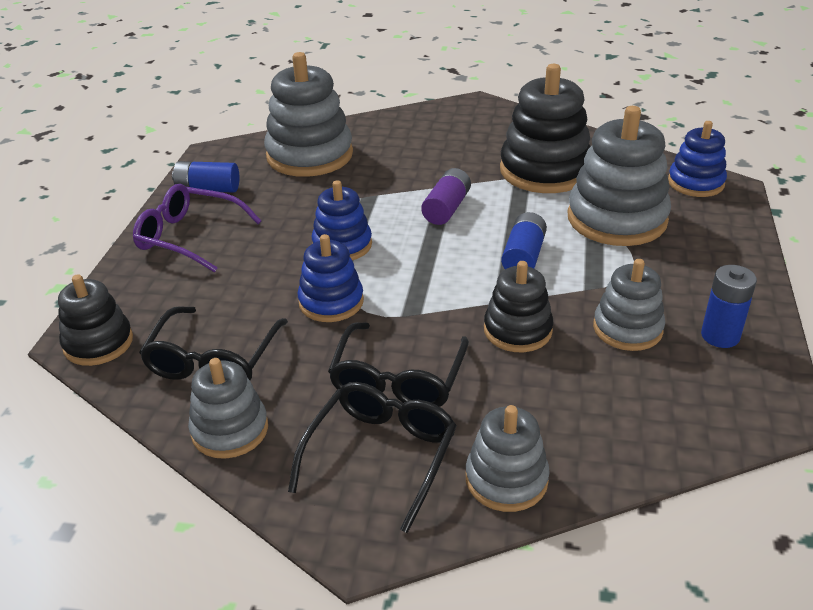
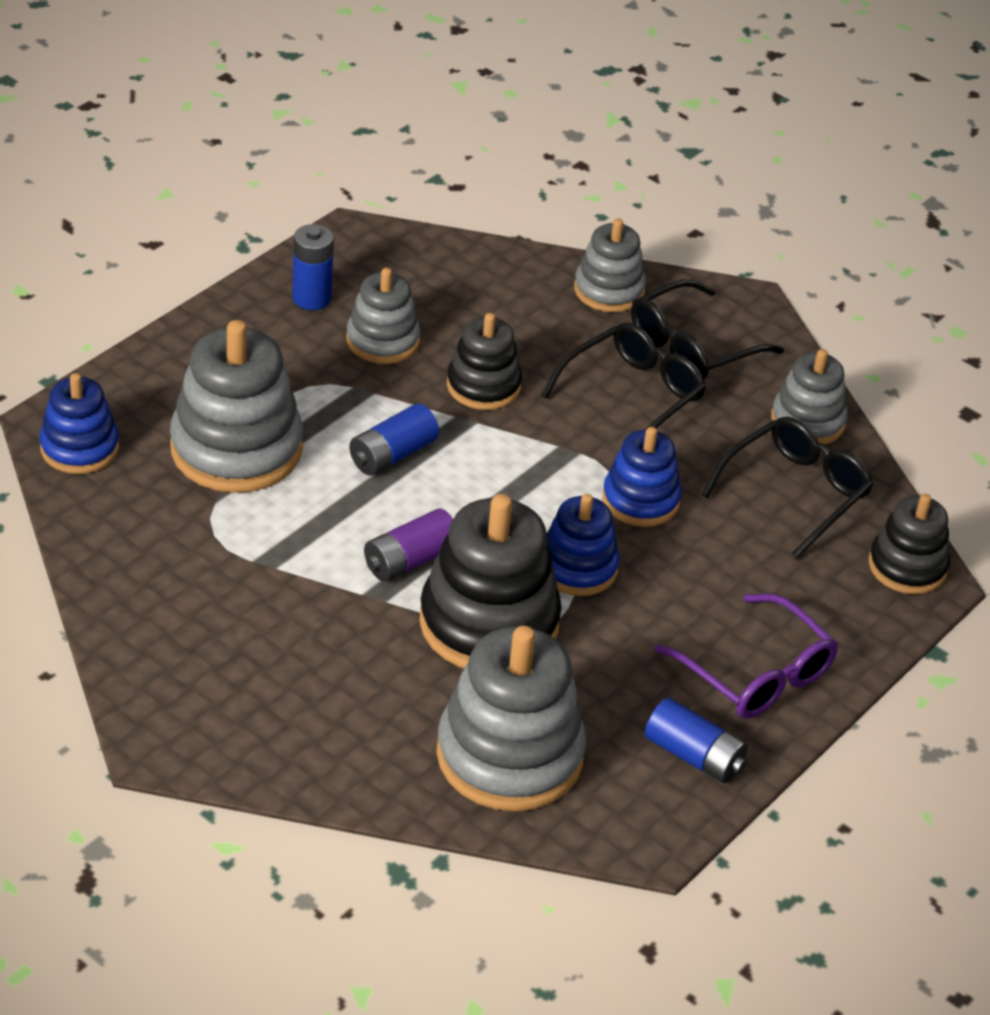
camera: 155 degrees left, 5 degrees up
black stacking toy [500,64,591,193] -> black stacking toy moved to [419,494,562,668]

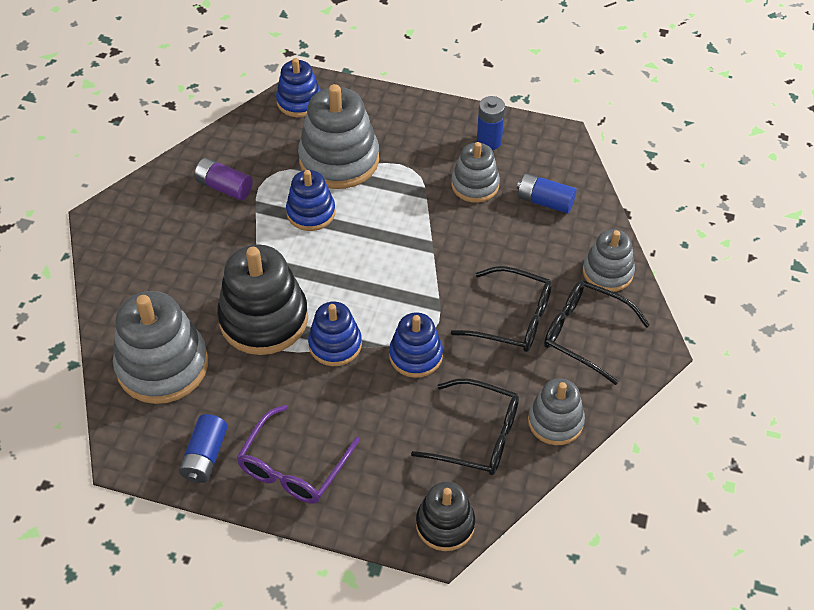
camera: 70 degrees right, 10 degrees up
blue battery [349,403,439,476] -> blue battery moved to [517,173,577,213]
purple battery [364,509,453,582] -> purple battery moved to [195,158,253,200]
black stacking toy [447,313,522,410] -> none
none -> blue stacking toy [286,170,336,231]

